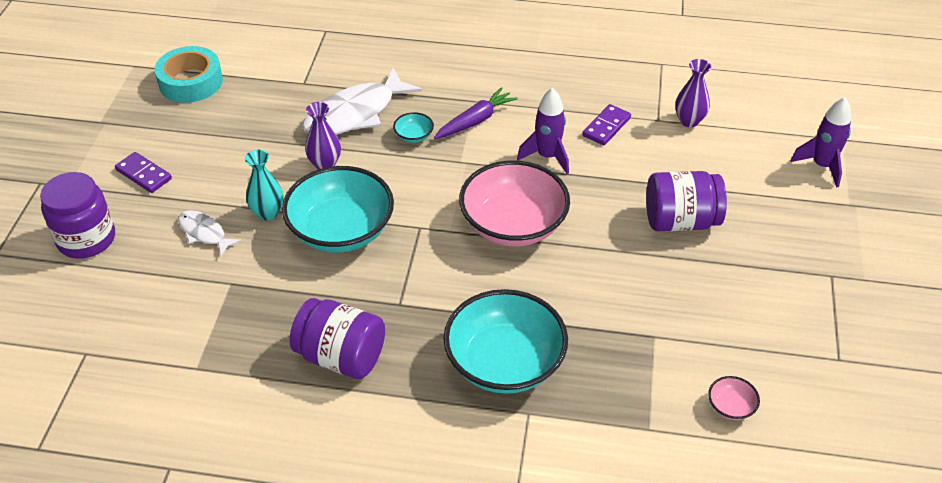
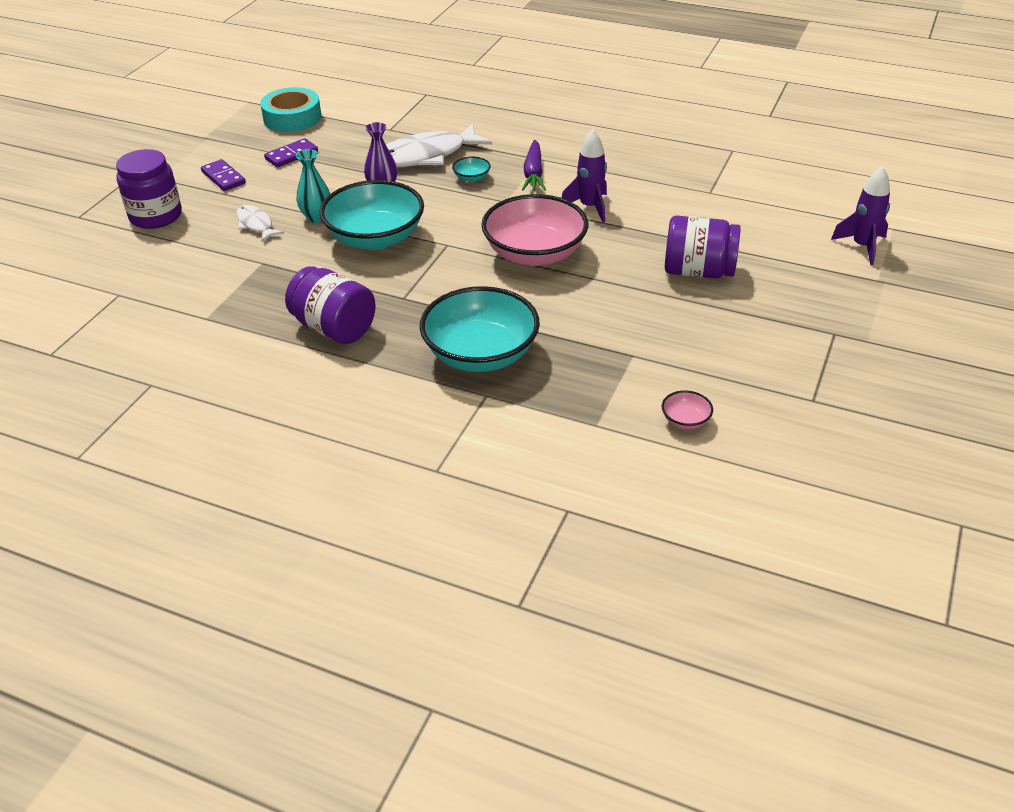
camera: 15 degrees right, 5 degrees down
purple carrot [434,87,517,139] -> purple carrot turned 120 degrees clockwise [522,140,546,190]
purple domino [582,104,631,145] -> purple domino moved to [264,138,318,167]
purple vase [675,59,711,127] -> none

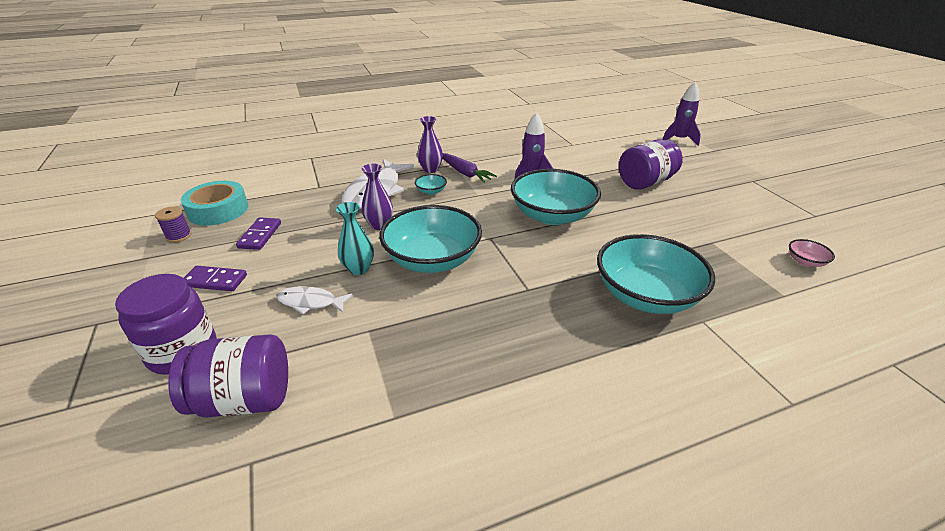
camera: 45 degrees left, 5 degrees down
purple jar [285,266,376,344] -> purple jar moved to [168,334,288,418]
pink bowl [481,194,588,266] -> turquoise bowl [511,169,601,225]
none -> purple spool [155,206,192,243]
none -> purple vase [417,116,443,173]

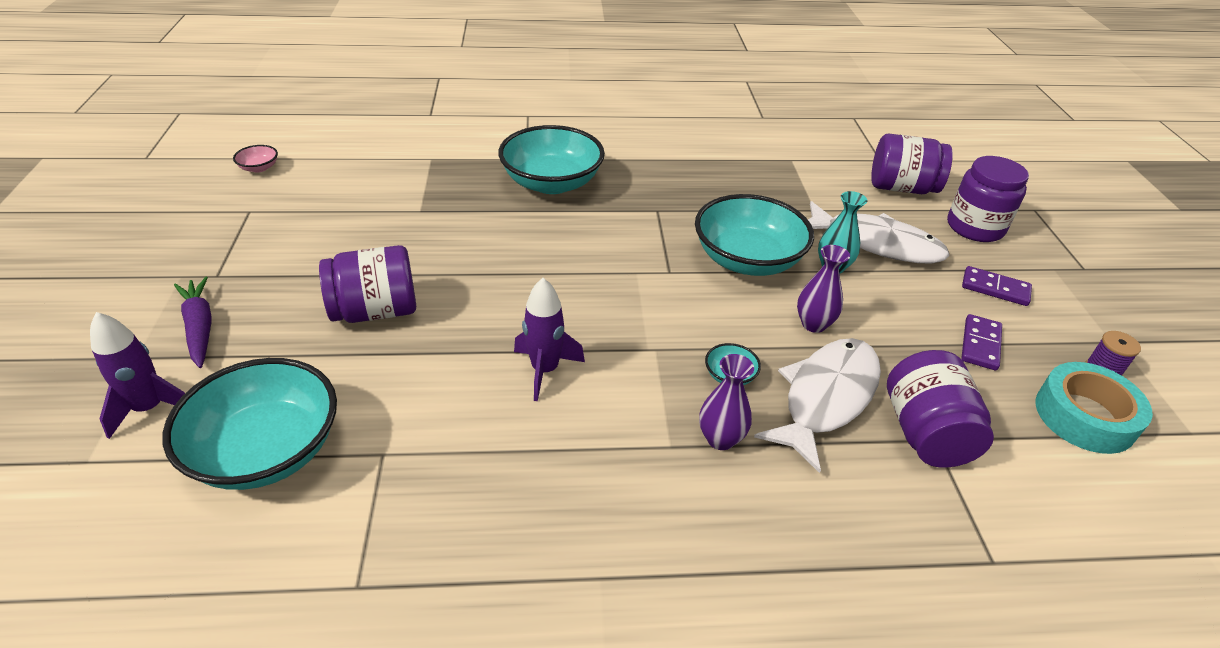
camera: 165 degrees left, 5 degrees up
white fish [276,286,353,314] -> white fish [808,201,950,264], size x1.93
purple carrot [443,153,497,183] -> purple carrot moved to [174,277,212,368]
turquoise bowl [511,169,601,225] -> turquoise bowl moved to [163,358,337,490]
pink bowl [789,239,835,267] -> pink bowl moved to [233,145,278,173]
none -> purple jar [887,350,994,468]

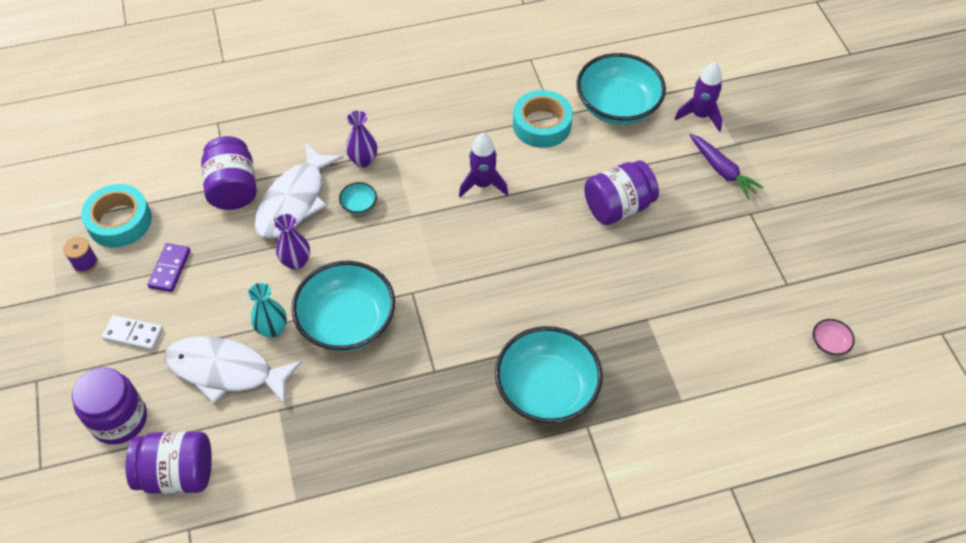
camera: 170 degrees right, 15 degrees up
purple domino [962,266,1032,306] -> white domino [102,315,163,350]
none -> turquoise tape [513,90,573,148]

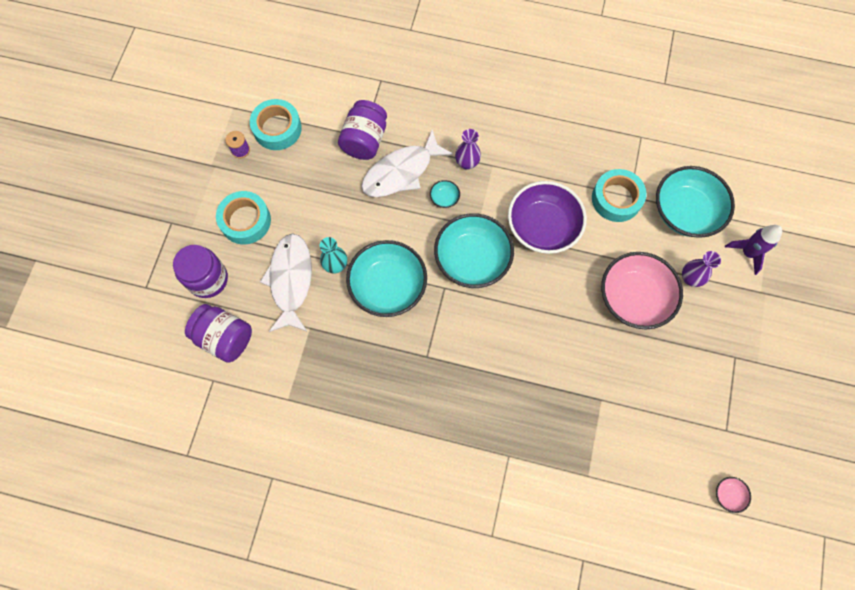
camera: 30 degrees right, 15 degrees up
white domino [102,315,163,350] -> turquoise tape [216,191,271,244]
purple domino [148,243,190,292] -> none
white fish [165,336,302,405] -> white fish turned 45 degrees clockwise [260,233,312,332]
purple vase [274,214,310,270] -> purple vase moved to [682,251,721,287]
purple rocket [459,133,508,197] -> purple bowl [508,181,587,254]
turquoise bowl [495,326,603,424] -> turquoise bowl moved to [434,213,514,288]
purple jar [584,161,659,225] -> pink bowl [601,252,683,329]
purple carrot [689,134,764,199] -> none

